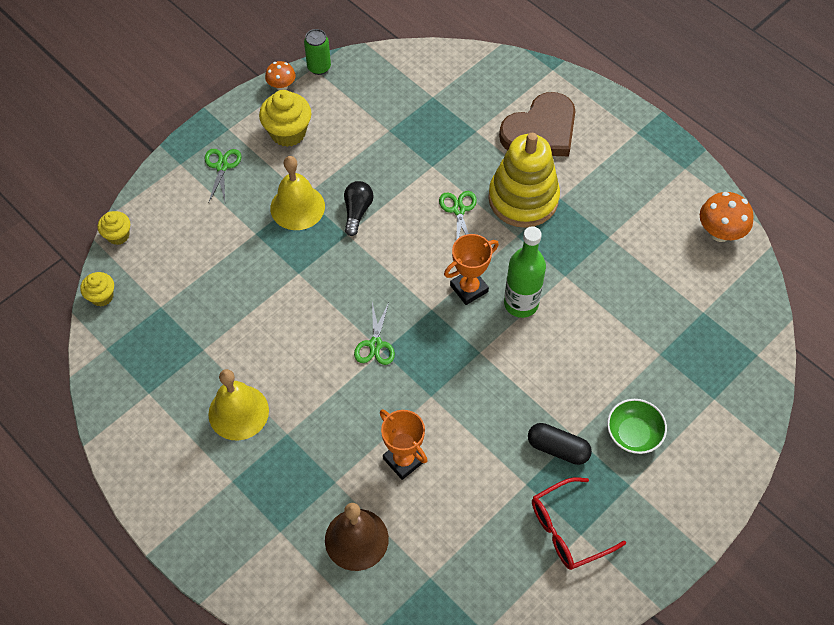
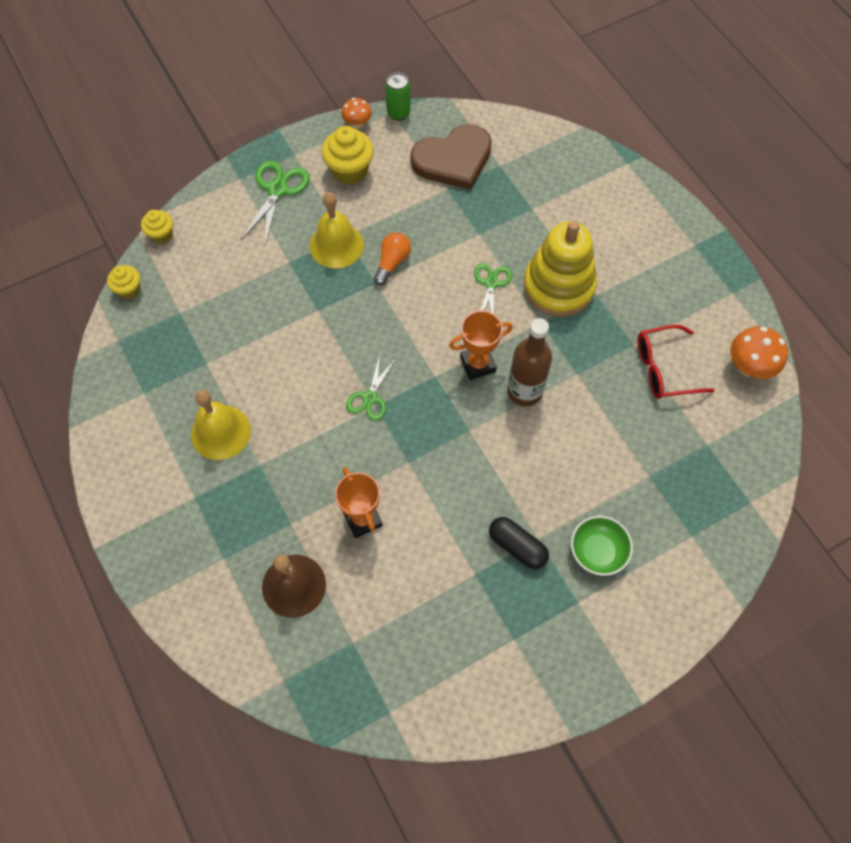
camera: 15 degrees right, 5 degrees up
green scissors [205,149,241,202] -> green scissors [241,160,310,245], size x1.52
black light bulb [344,181,374,236] -> orange light bulb [374,232,411,286]
brown heart [499,92,576,156] -> brown heart moved to [410,124,492,190]
green bottle [504,226,546,318] -> brown bottle [507,318,552,407]
red glasses [532,477,626,570] -> red glasses moved to [638,324,715,399]

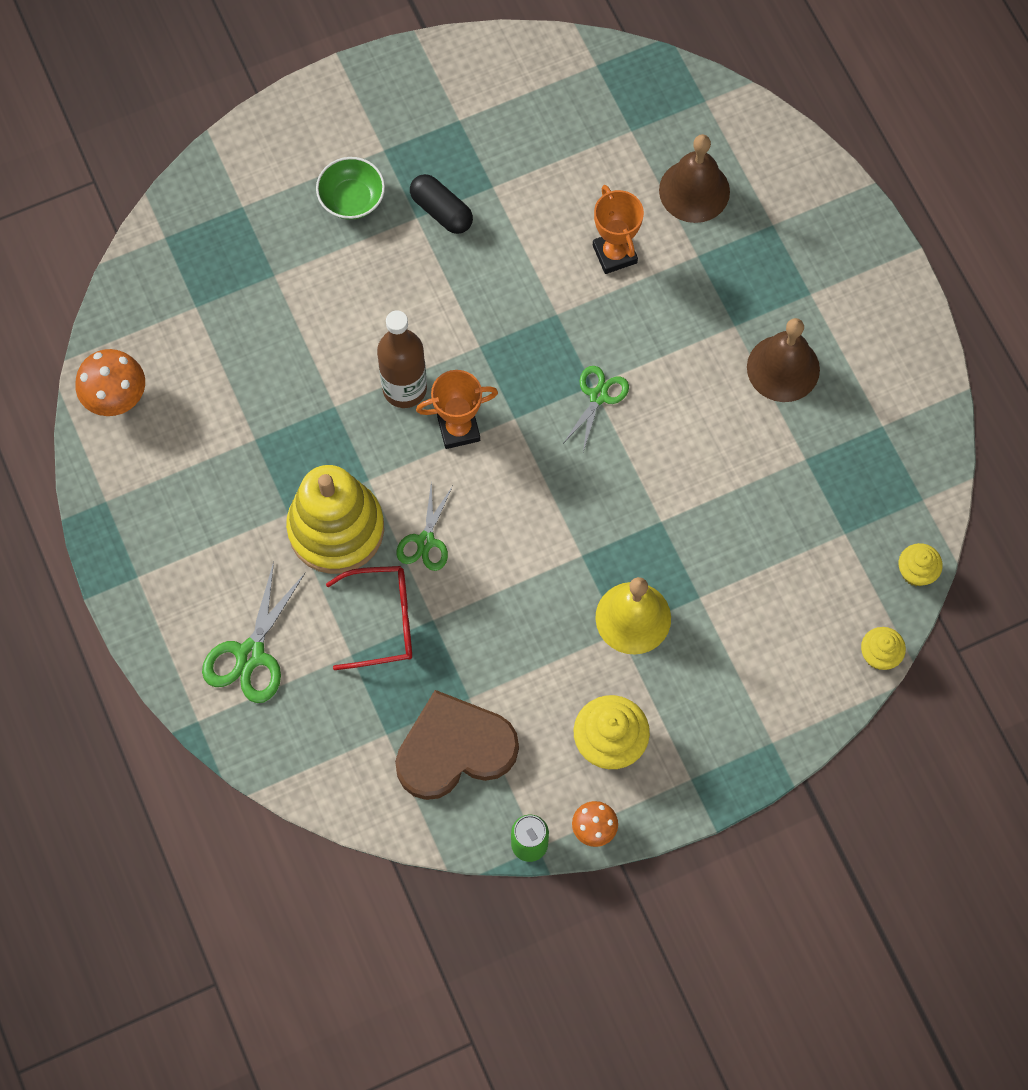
camera: 175 degrees left, 5 degrees up
yellow bell [191,390,251,460] -> brown bell [747,318,820,402]
green scissors [241,160,310,245] -> green scissors moved to [202,562,305,703]
orange light bulb [374,232,411,286] -> none
red glasses [638,324,715,399] -> red glasses moved to [326,566,412,670]

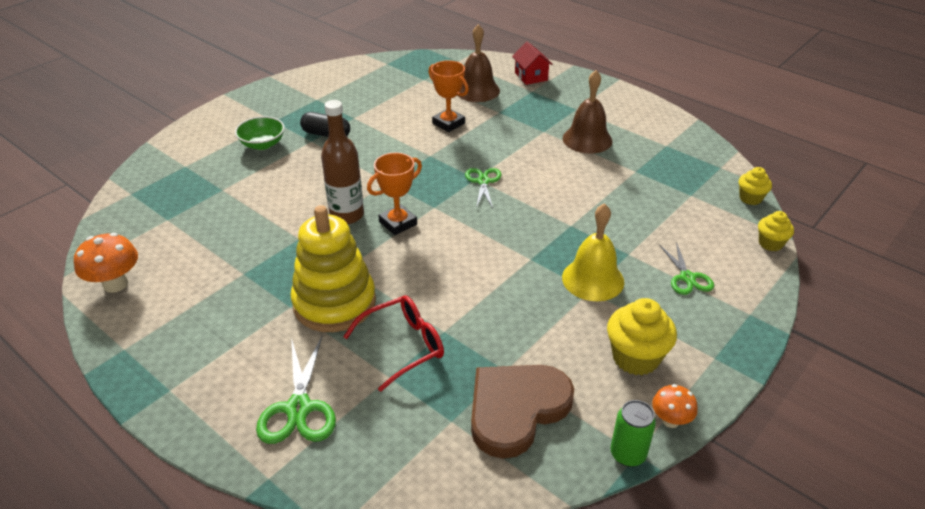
camera: 25 degrees left, 30 degrees down
green scissors [396,482,453,571] -> green scissors moved to [659,242,714,295]
none -> red house [512,42,553,85]

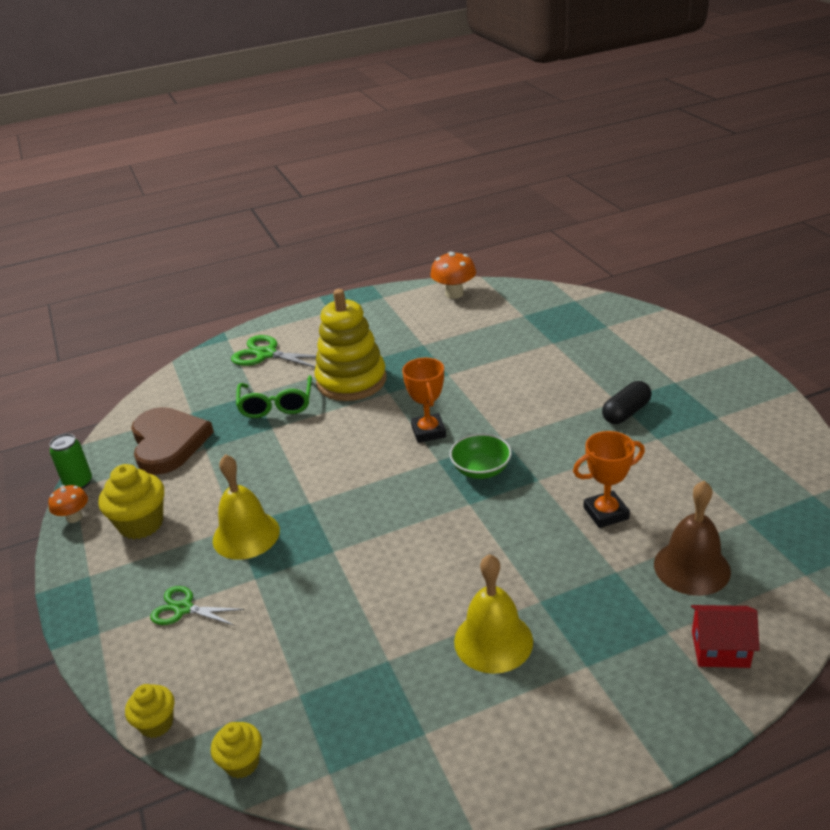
camera: 120 degrees right, 5 degrees down
green bowl [235,116,285,150] -> green bowl moved to [449,434,512,479]
brown bottle [321,100,364,224] -> none
red glasses [343,295,444,392] -> green glasses [236,375,312,418]
green scissors [465,168,502,208] -> none
brown bell [563,70,612,154] -> yellow bell [454,554,533,674]

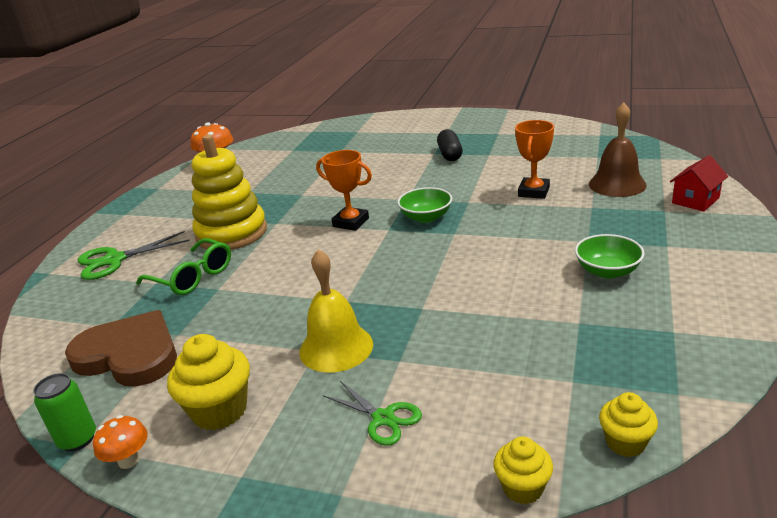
camera: 50 degrees left, 5 degrees down
green scissors [150,586,245,626] -> green scissors turned 105 degrees counterclockwise [323,381,422,446]
yellow bell [454,554,533,674] -> green bowl [575,234,644,279]

